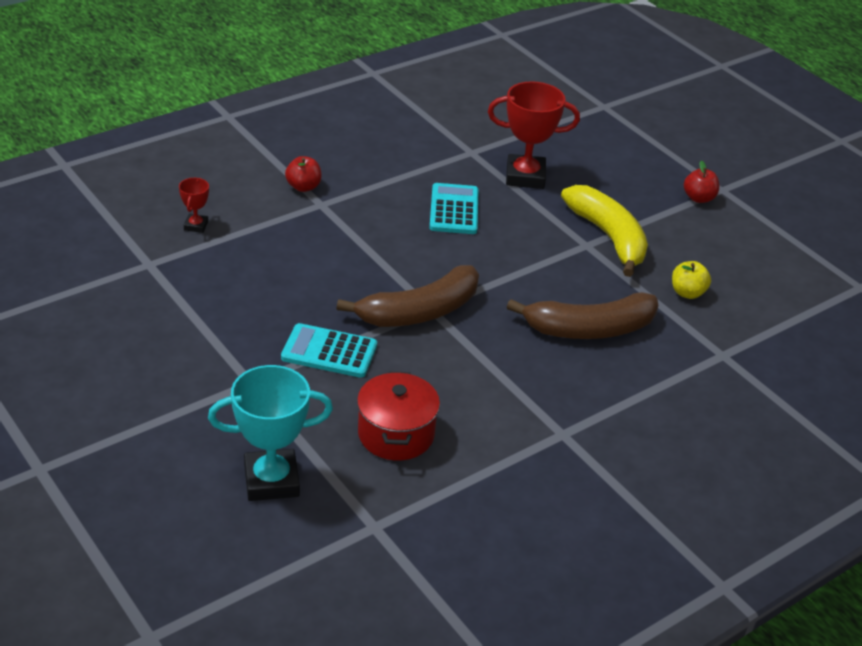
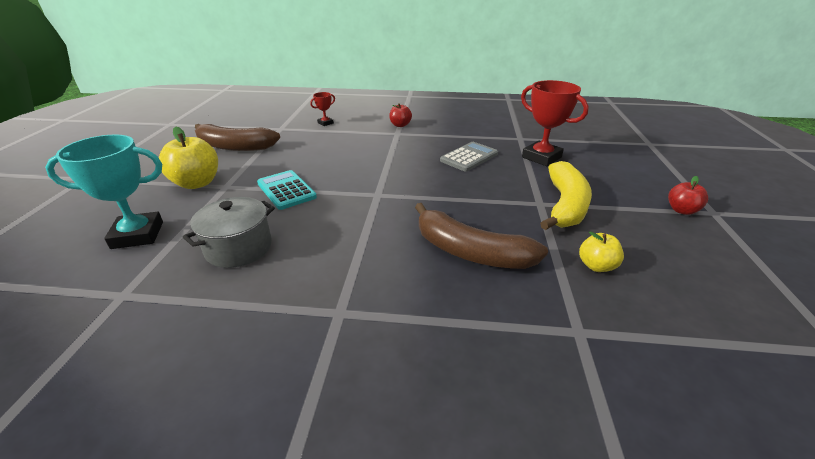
camera: 45 degrees right, 5 degrees down
turquoise trophy [208,365,333,501] -> turquoise trophy turned 45 degrees counterclockwise [45,134,163,249]
brown banana [337,265,479,327] -> brown banana moved to [195,124,280,151]
red pot [357,371,440,461] -> grey pot [183,197,275,268]
turquoise calculator [429,183,479,234] -> grey calculator [440,142,498,172]
none -> yellow apple [159,127,218,189]

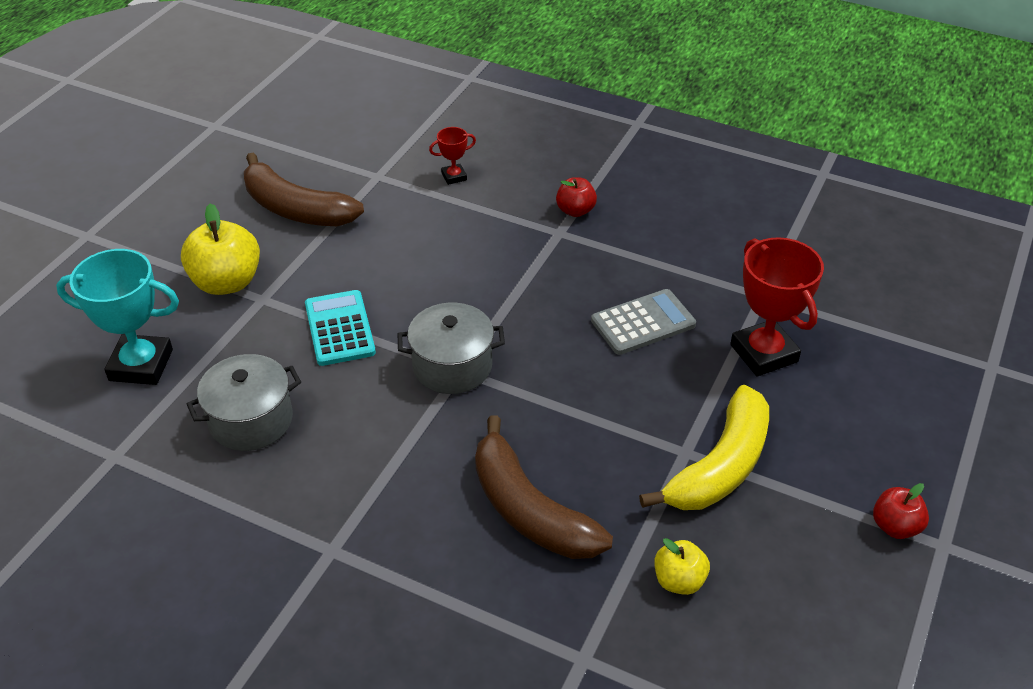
camera: 20 degrees right, 10 degrees up
none -> grey pot [398,303,505,394]

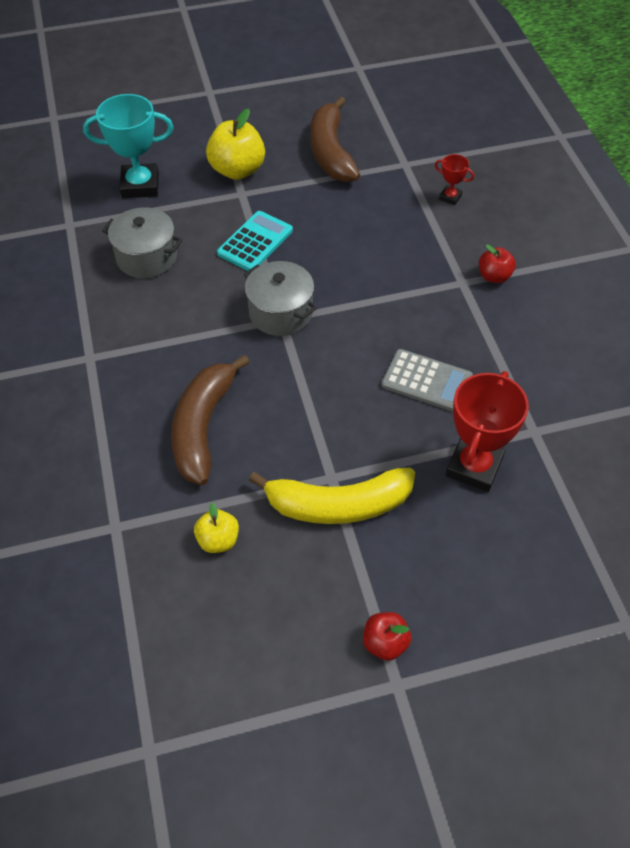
camera: 50 degrees right, 10 degrees up
turquoise trophy [56,249,179,385] -> turquoise trophy turned 60 degrees counterclockwise [83,94,174,198]

